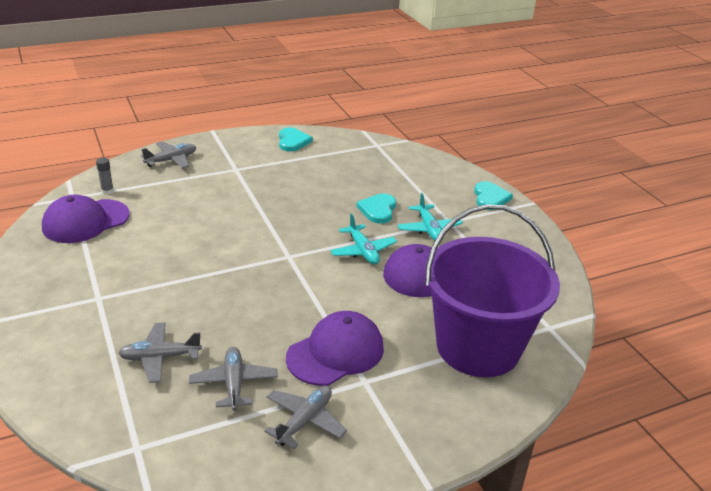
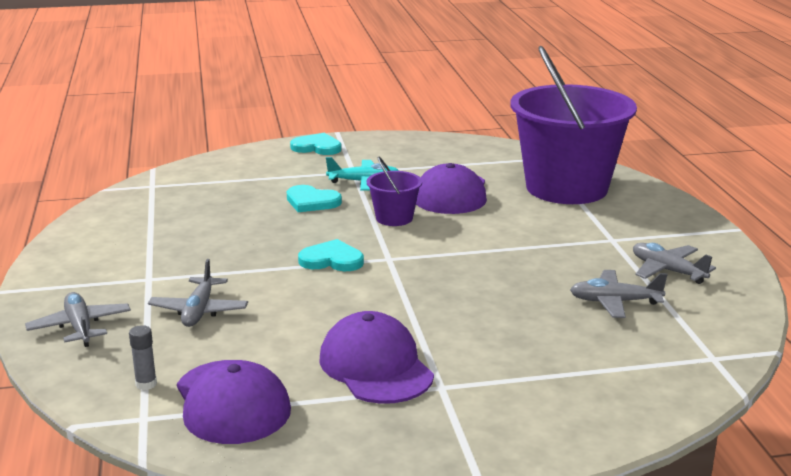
camera: 75 degrees left, 10 degrees down
grey plane [118,322,202,383] -> grey plane moved to [148,259,248,327]
turquoise heart [279,127,313,152] -> turquoise heart moved to [298,239,364,271]
purple cap [286,311,384,386] -> purple cap moved to [320,311,434,404]
turquoise plane [330,213,397,265] -> purple bucket [367,157,422,226]

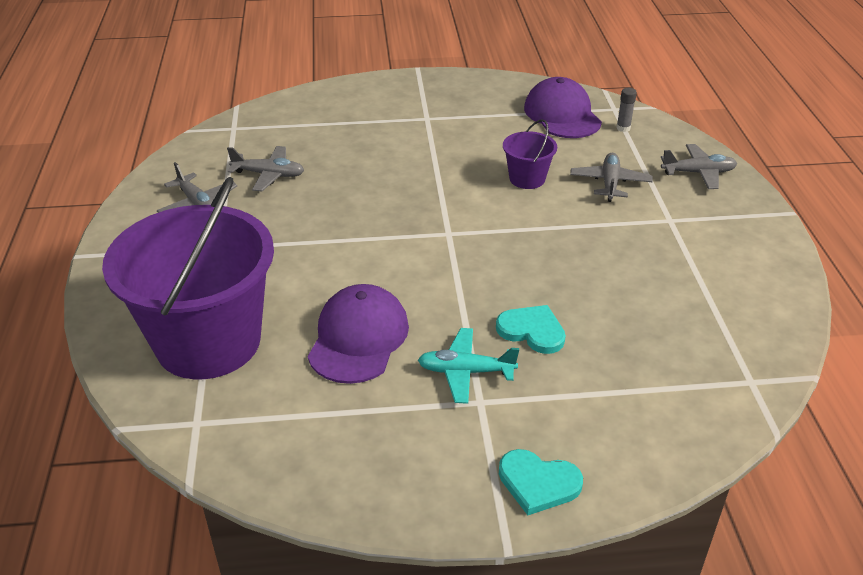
camera: 175 degrees left, 15 degrees up
grey plane [25,292,131,347] -> grey plane turned 75 degrees counterclockwise [661,144,737,189]
turquoise heart [298,239,364,271] -> none
purple cap [320,311,434,404] -> none
purple bucket [367,157,422,226] -> purple bucket moved to [503,119,557,189]

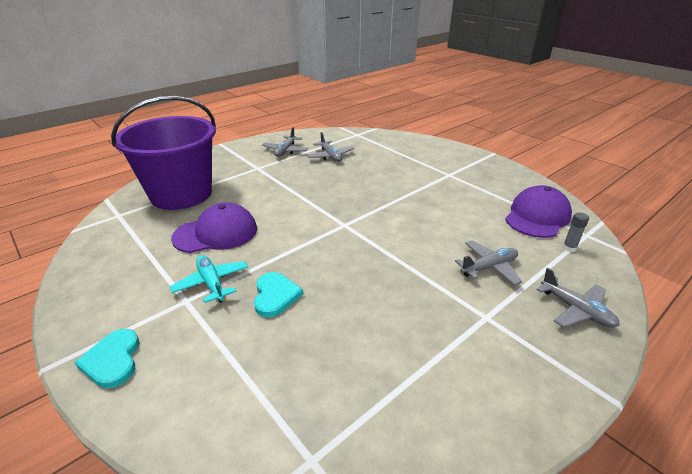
camera: 55 degrees right, 5 degrees down
purple bucket [503,119,557,189] -> none

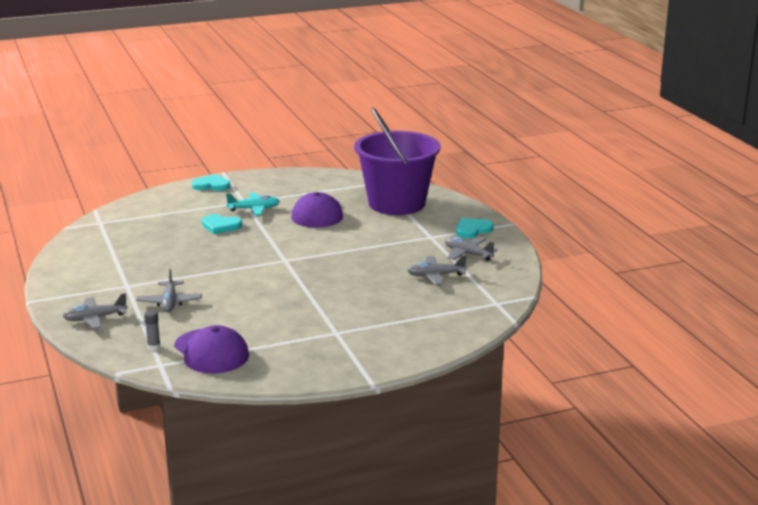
camera: 110 degrees right, 10 degrees down
none -> turquoise heart [456,218,494,238]

